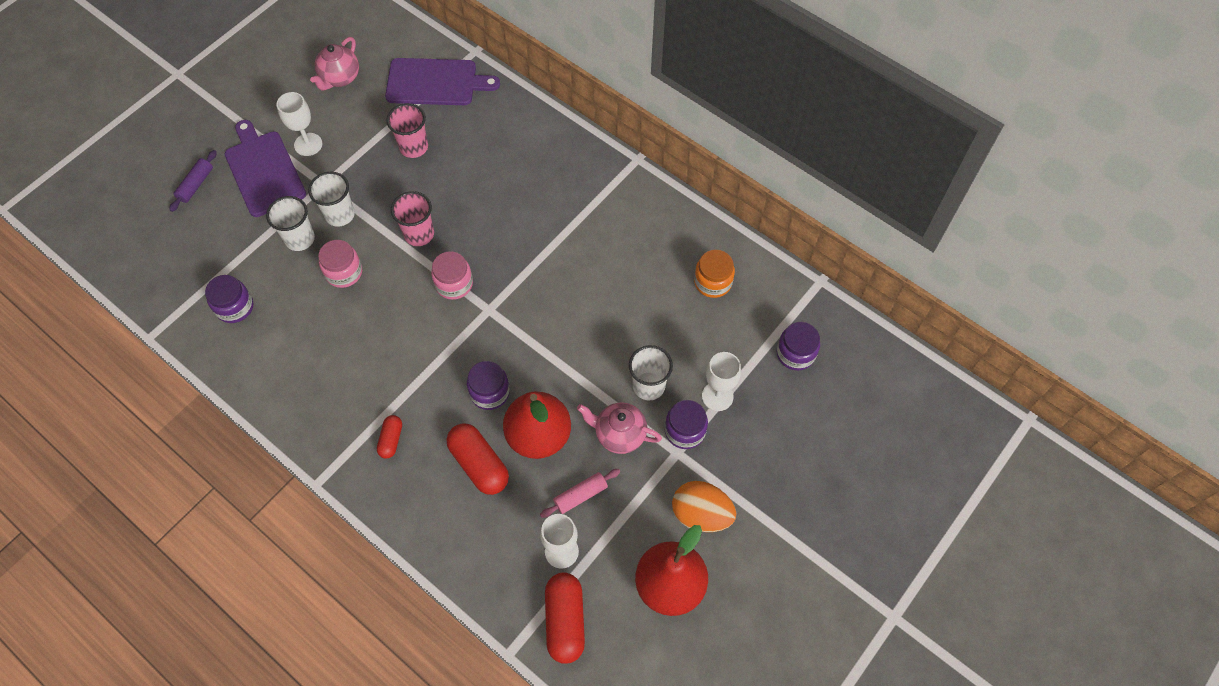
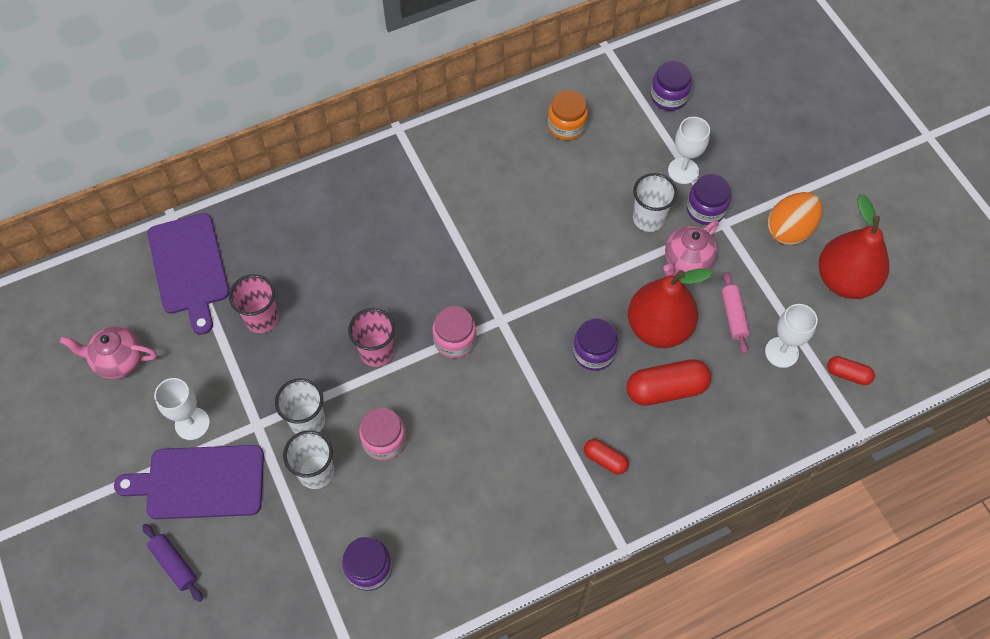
camera: 65 degrees left, 0 degrees up
pink teapot [310,37,359,90] -> pink teapot turned 135 degrees clockwise [60,326,157,379]
purple cutting board [385,58,500,105] -> purple cutting board turned 135 degrees clockwise [148,213,229,335]
red capsule [545,573,585,664] -> red capsule [827,356,875,385], size x0.55

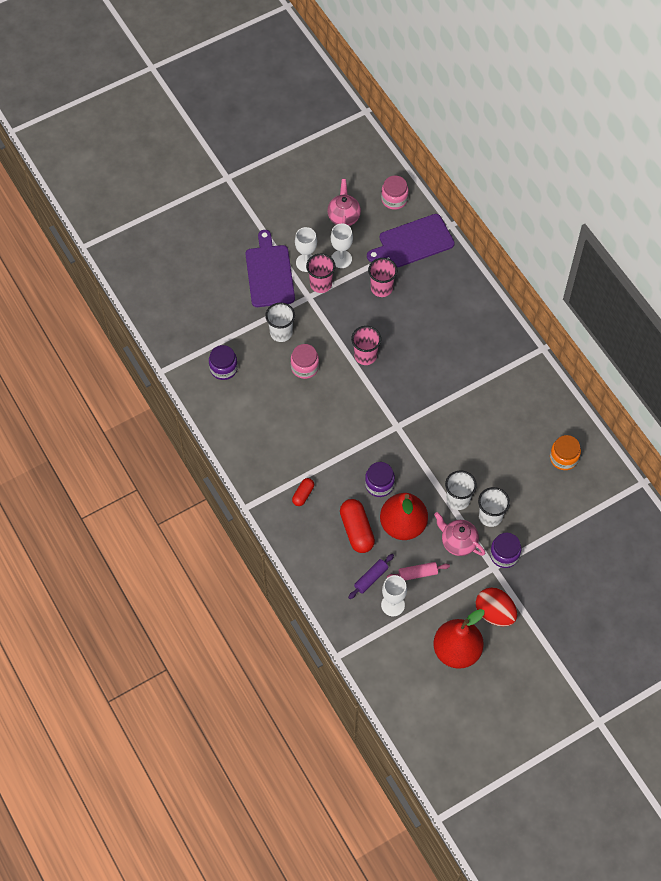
camera: 85 degrees right, 0 degrees up
purple rolling pin [142,524,203,602] -> purple rolling pin moved to [348,554,394,599]
white cup [275,378,325,434] -> white cup moved to [445,470,477,510]
pink jar [432,306,476,358] -> pink jar moved to [381,175,408,210]
purple jar [651,61,692,111] -> none
white goblet [668,117,710,184] -> white goblet moved to [331,224,353,268]
orange egg [767,192,823,245] -> red egg [476,588,517,627]
red capsule [827,356,875,385] -> none
none -> pink cup [306,253,335,293]

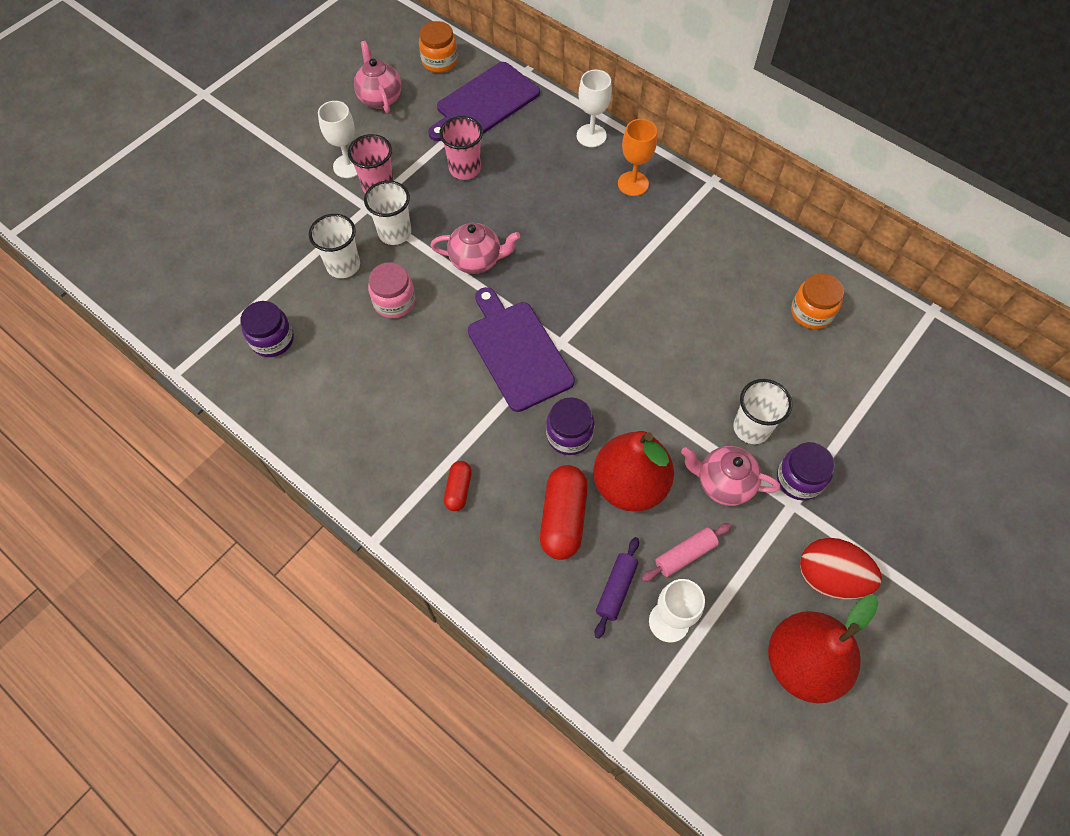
camera: 20 degrees left, 0 degrees up
purple cutting board [246,230,295,307] -> purple cutting board moved to [468,287,575,412]
white goblet [331,224,353,268] -> white goblet moved to [577,70,612,147]
red capsule [340,499,375,553] -> red capsule turned 45 degrees clockwise [540,465,588,560]
pink cup [351,326,381,365] -> pink teapot [431,223,520,274]
pink jar [381,175,408,210] -> orange jar [419,21,458,73]
white cup [445,470,477,510] -> white cup moved to [364,181,411,245]
none -> orange goblet [618,119,657,196]

